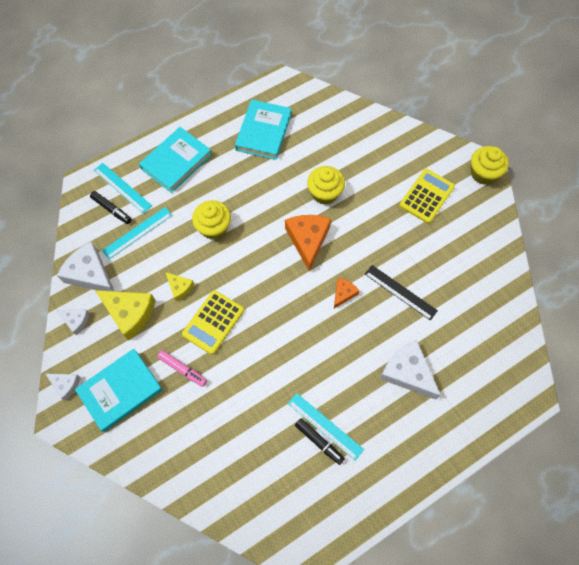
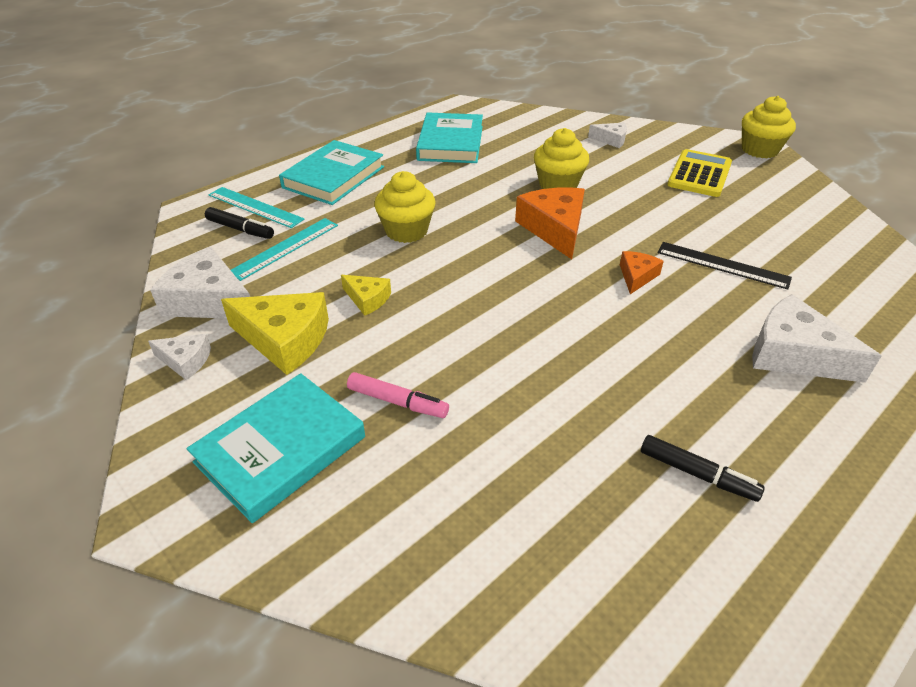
camera: 10 degrees left, 25 degrees down
white cheese [46,374,80,401] -> white cheese moved to [588,122,627,148]
yellow calculator [182,290,244,355] -> none
turquoise ruler [288,393,364,461] -> none

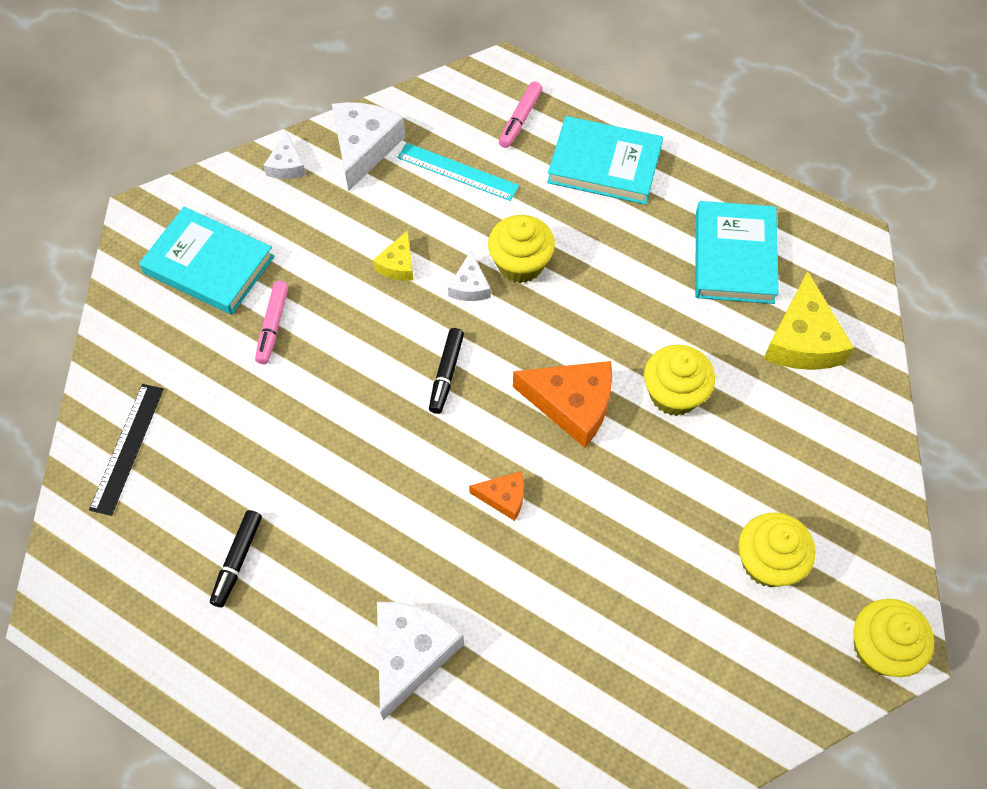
camera: 75 degrees right, 20 degrees up
black marker [205,207,274,239] -> black marker moved to [429,328,464,414]
turquoise ruler [209,187,304,228] -> pink marker [499,81,542,148]
yellow cheese [221,292,329,375] -> yellow cheese moved to [763,271,854,370]
turquoise book [416,112,483,163] -> turquoise book turned 75 degrees counterclockwise [695,201,779,304]
orange cheese [515,187,585,259] -> orange cheese turned 45 degrees clockwise [513,361,612,448]
white cheese [588,122,627,148] -> white cheese moved to [448,251,491,301]
black ruler [657,242,792,290] -> black ruler moved to [89,384,164,516]
yellow calculator [667,149,732,197] -> yellow cupcake [738,512,816,587]

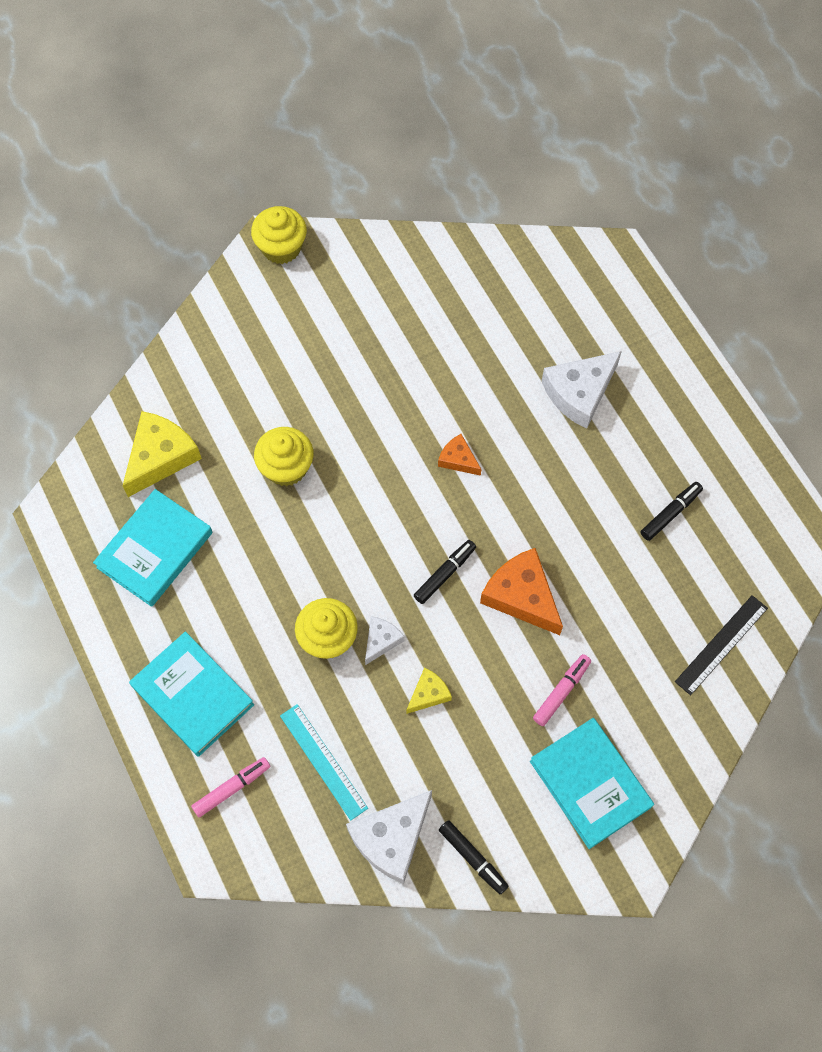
camera: 150 degrees left, 5 degrees up
white cheese [263,131,306,179] -> black marker [439,820,509,894]
orange cheese [513,361,612,448] -> orange cheese moved to [480,548,563,635]
yellow cupcake [738,512,816,587] -> none

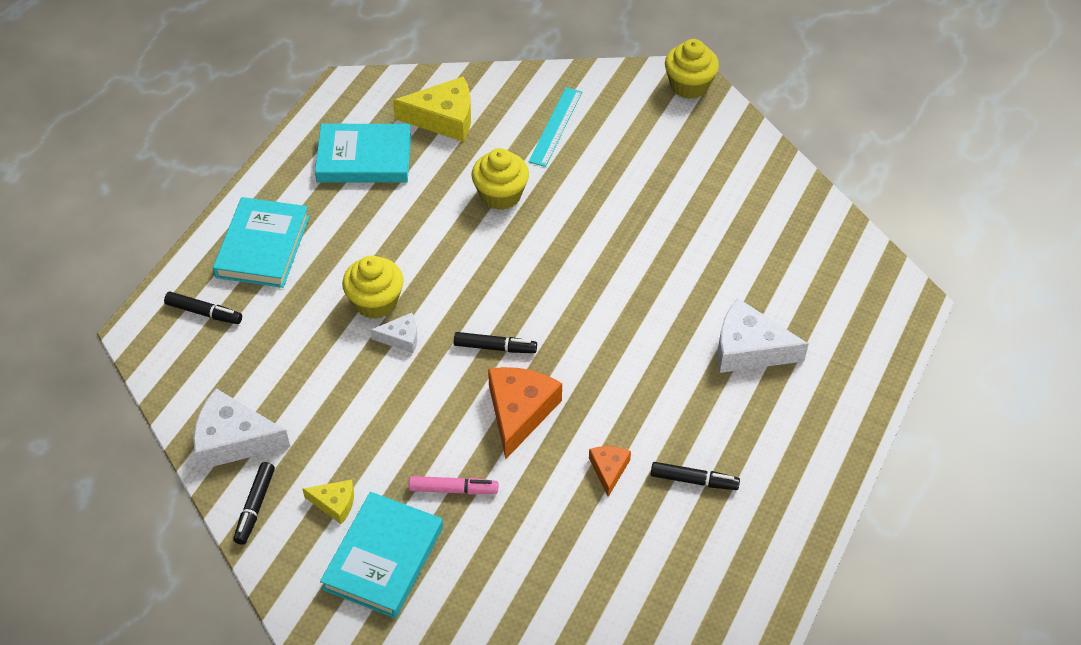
camera: 55 degrees right, 15 degrees down
pink marker [191,757,271,817] -> black marker [164,291,242,324]
turquoise ruler [280,704,368,821] -> turquoise ruler moved to [528,87,582,167]
yellow cheese [406,667,452,714] -> yellow cheese moved to [302,479,354,524]
orange cheese [438,434,481,476] -> orange cheese moved to [589,446,631,497]
black ruler [675,595,768,695] -> none

